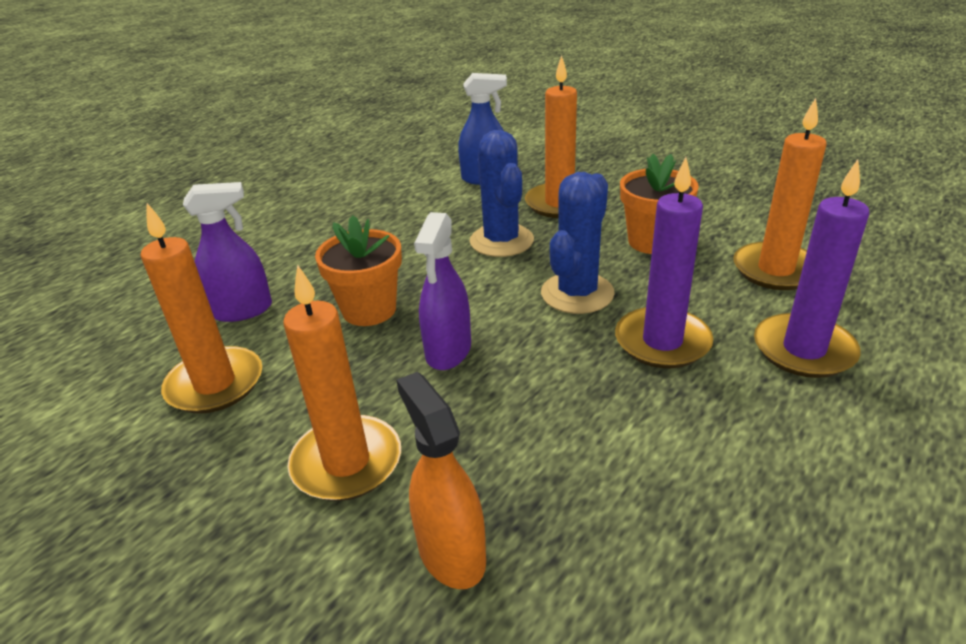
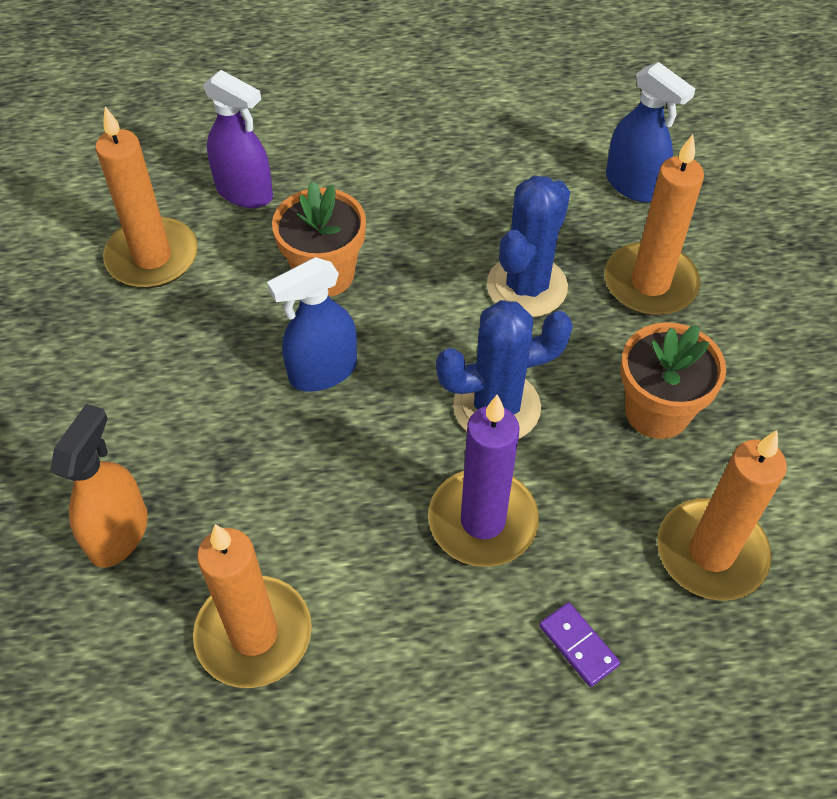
camera: 45 degrees right, 20 degrees up
orange candle [283,265,401,501] -> orange candle moved to [193,524,312,688]
purple spray bottle [414,212,471,370] -> blue spray bottle [267,257,357,392]
purple candle [754,159,869,378] -> purple domino [539,602,620,687]

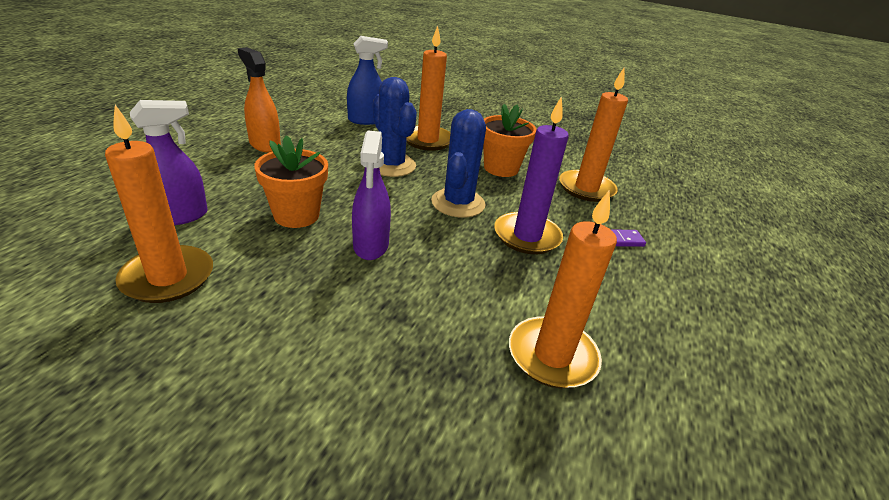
camera: 65 degrees left, 20 degrees down
orange spray bottle [50,404,148,568] -> orange spray bottle moved to [238,47,281,153]
blue spray bottle [267,257,357,392] -> purple spray bottle [352,131,391,260]

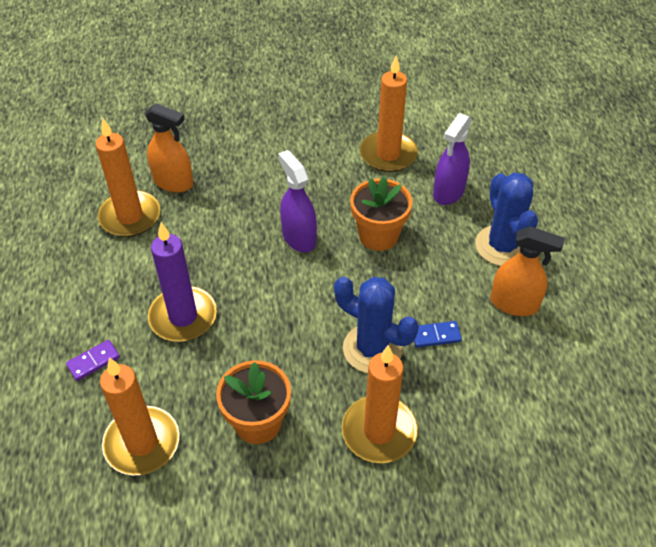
camera: 155 degrees right, 15 degrees up
blue spray bottle [347,36,388,125] -> none
blue cactus [431,109,486,218] -> blue cactus moved to [475,173,538,266]
none -> orange spray bottle [145,103,193,192]
none -> blue domino [414,321,462,348]

